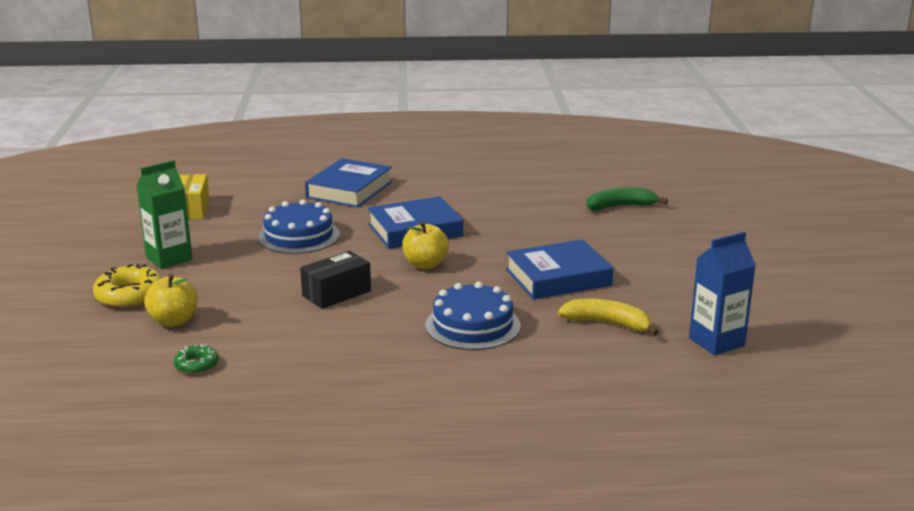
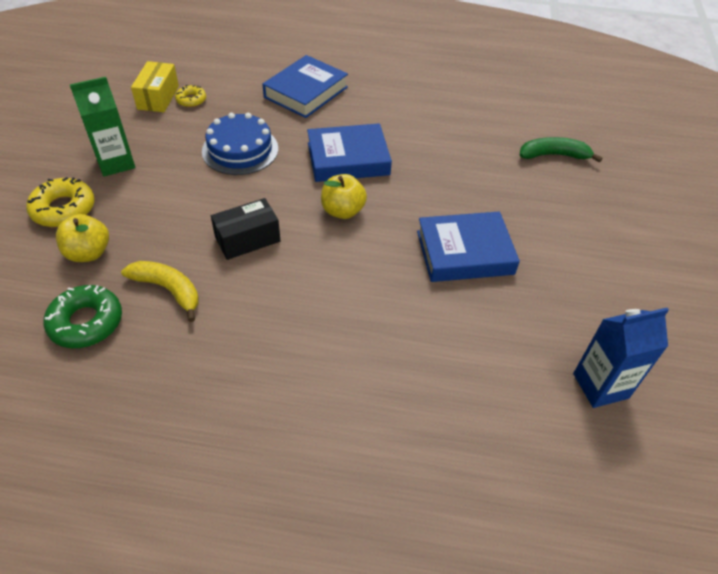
camera: 10 degrees right, 25 degrees up
green donut [174,344,219,374] -> green donut [43,285,122,348], size x1.74
blue cake [425,282,521,350] -> none
yellow banana [558,299,659,336] -> yellow banana moved to [121,261,199,322]
none -> yellow donut [175,85,206,107]

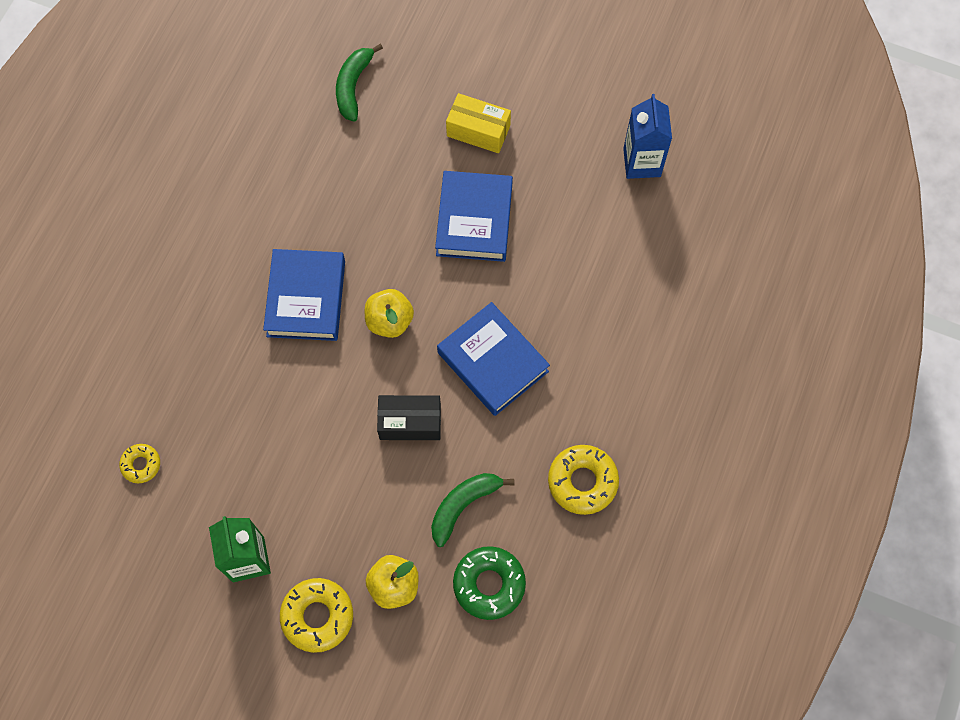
camera: 75 degrees left, 20 degrees up
yellow banana [121,261,199,322] -> green banana [431,473,515,547]
yellow box [131,61,179,112] -> yellow box moved to [446,93,511,153]
blue cake [202,113,278,175] -> none
black box [211,198,280,260] -> black box turned 75 degrees counterclockwise [377,395,441,440]
blue book [262,55,348,118] -> blue book moved to [437,302,550,416]
none -> yellow donut [548,445,619,515]

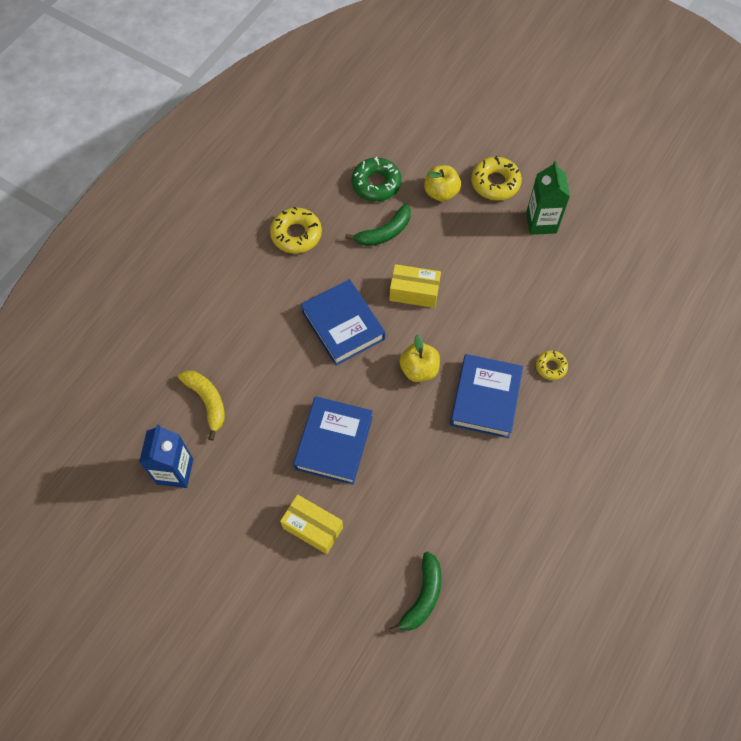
camera: 170 degrees left, 5 degrees down
yellow donut [119,444,160,483] -> yellow donut moved to [536,350,568,380]
black box [377,395,441,440] -> yellow box [389,264,441,308]
none -> yellow banana [178,370,225,441]

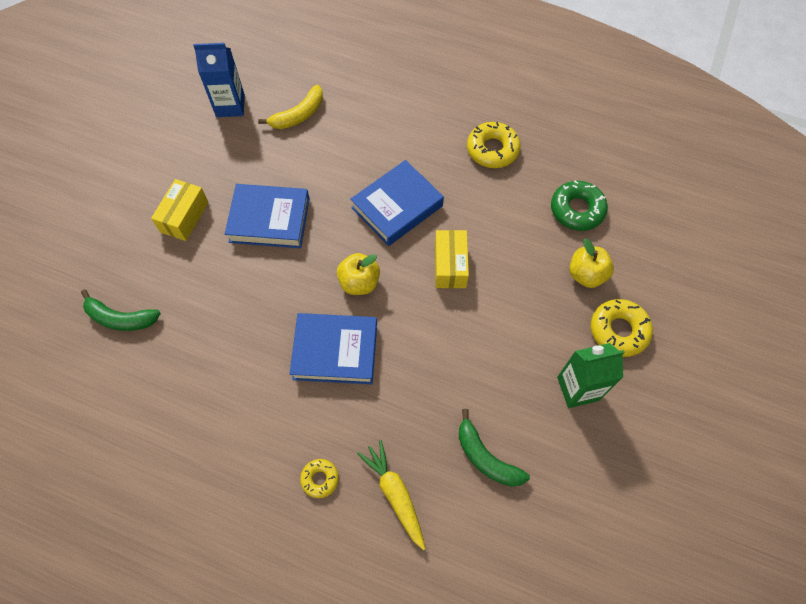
camera: 80 degrees right, 0 degrees up
green banana [345,204,411,246] -> green banana moved to [459,409,530,487]
yellow donut [536,350,568,380] -> yellow donut moved to [300,459,339,498]
none -> yellow carrot [357,440,426,550]

